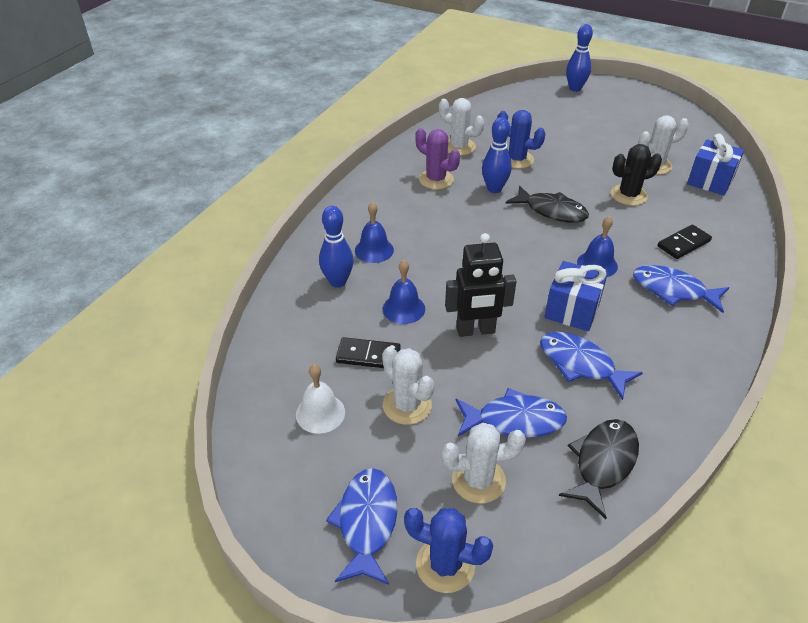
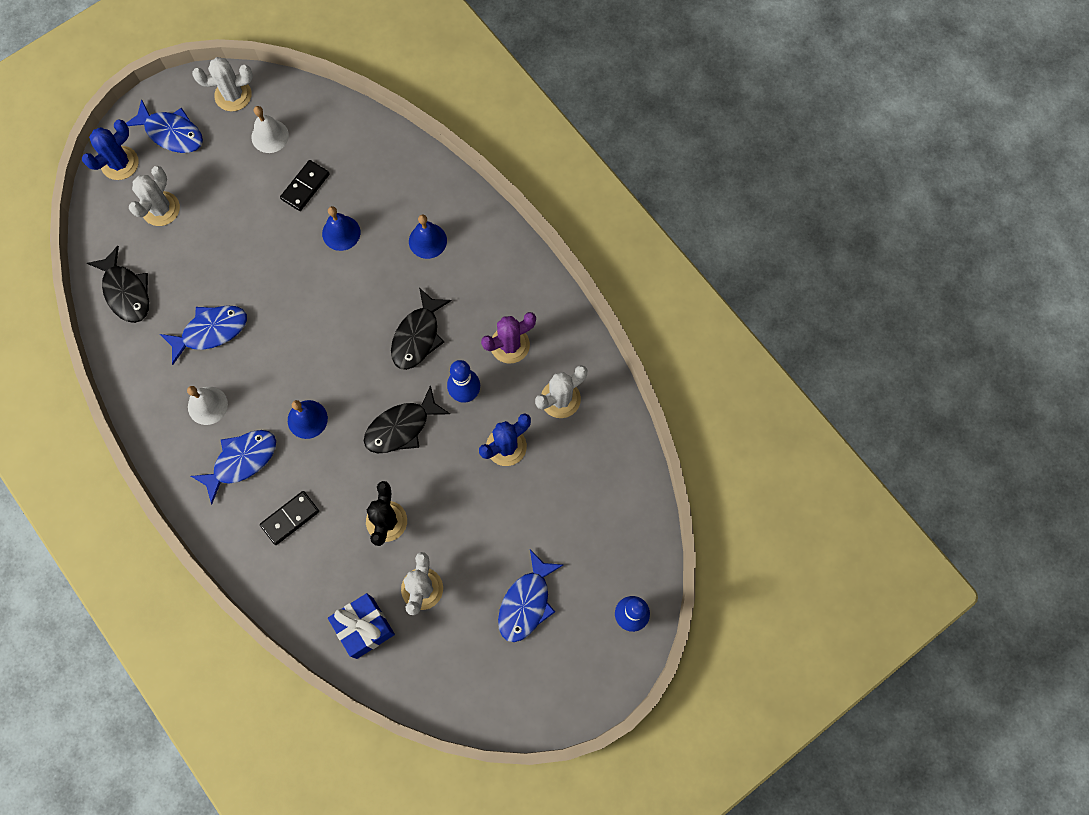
camera: 115 degrees right, 30 degrees up
blue bowling pin [319,206,354,288] -> none
white cactus [382,347,434,425] -> white cactus moved to [192,57,253,111]
black robot [445,233,516,337] -> none
blue fish [456,388,567,438] -> blue fish moved to [498,550,563,642]
blue gift [544,261,607,331] -> none
black domino [658,224,712,259] -> black domino turned 60 degrees clockwise [260,491,319,545]
none -> white bell [187,386,228,425]
none -> black fish [391,288,452,370]

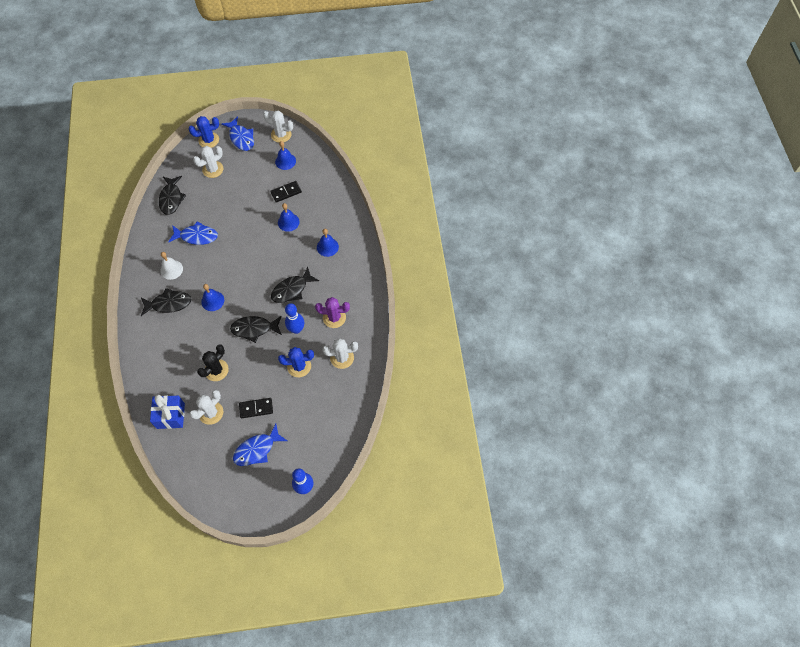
camera: 30 degrees right, 10 degrees down
blue fish [191,430,276,504] -> black fish [141,288,191,316]
white bell [251,106,289,153] -> blue bell [275,141,296,170]
black domino [260,491,319,545] -> black domino moved to [239,398,273,418]

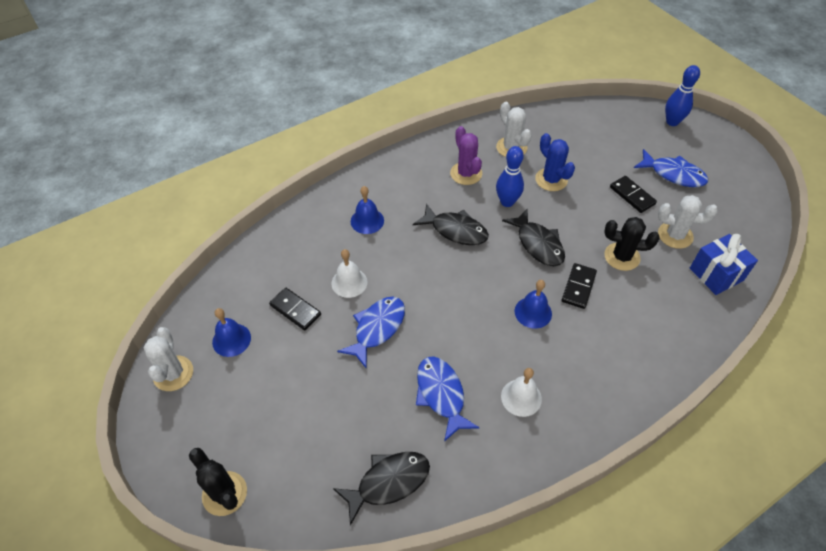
camera: 115 degrees left, 10 degrees down
black fish [141,288,191,316] -> none
blue cactus [188,116,219,148] -> black cactus [189,448,247,516]
white cactus [193,146,223,178] -> none
blue fish [221,116,254,151] -> blue fish moved to [337,297,405,368]
blue bell [278,203,300,232] -> white bell [331,249,368,298]
none -> black domino [562,263,597,309]

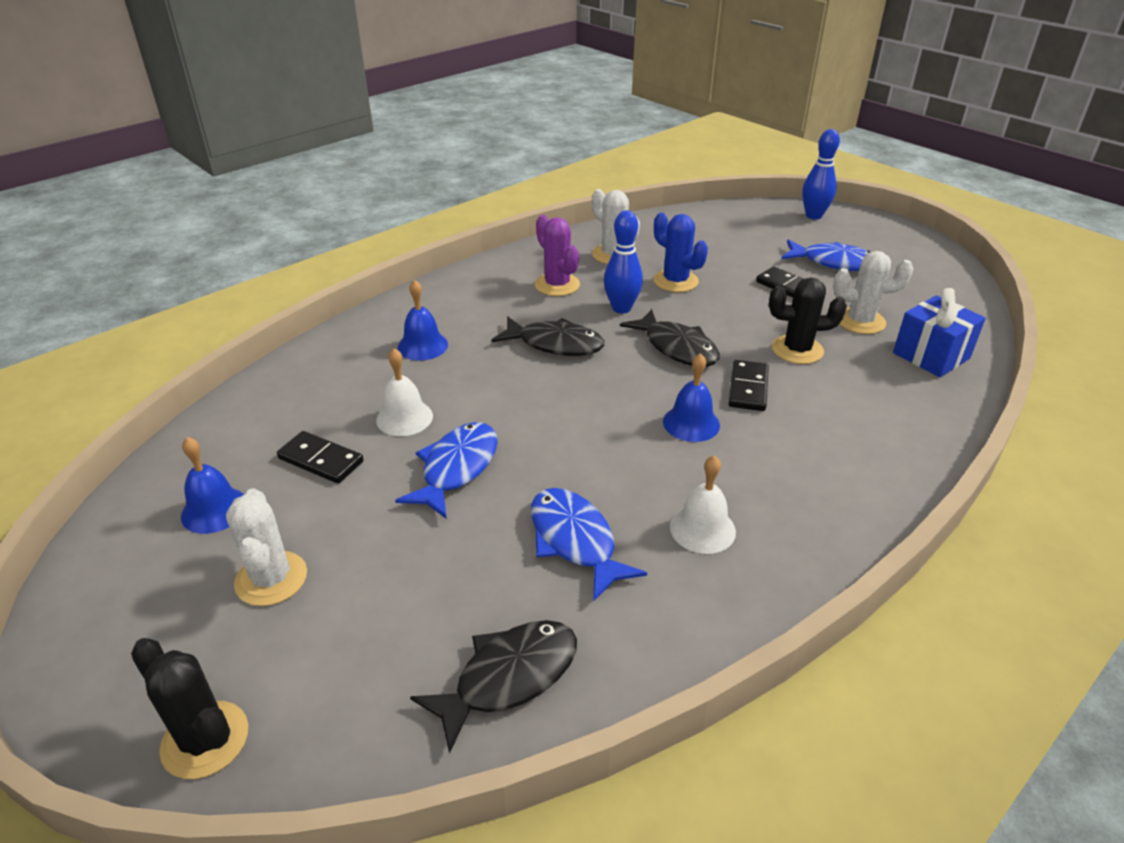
camera: 10 degrees left, 15 degrees down
white cactus [143,327,193,391] -> white cactus moved to [226,488,307,606]

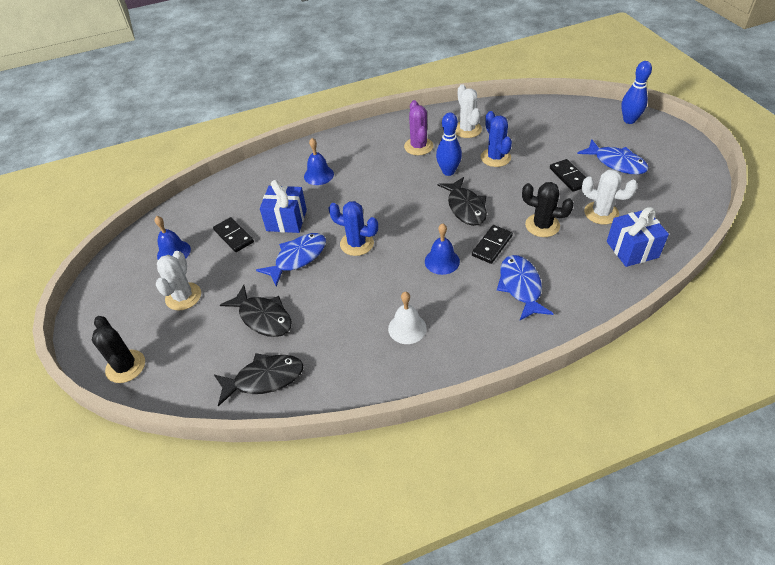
camera: 25 degrees right, 10 degrees up
white bell [376,348,433,436] -> blue gift [260,180,307,233]
black fish [491,316,605,356] -> black fish moved to [220,285,292,337]
blue fish [531,488,647,601] -> blue fish moved to [497,255,554,320]
none -> blue cactus [329,201,378,256]

